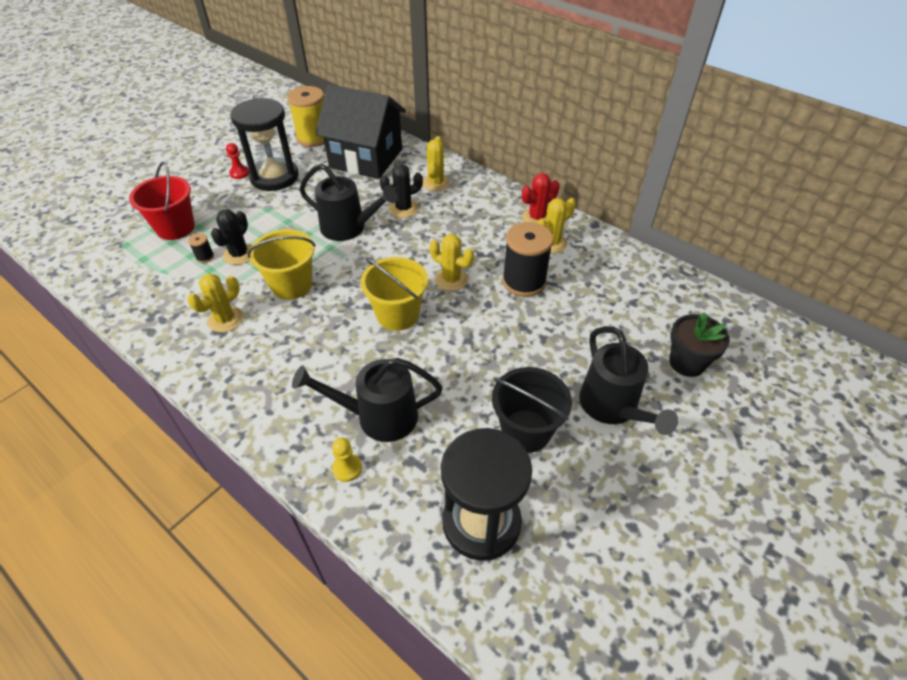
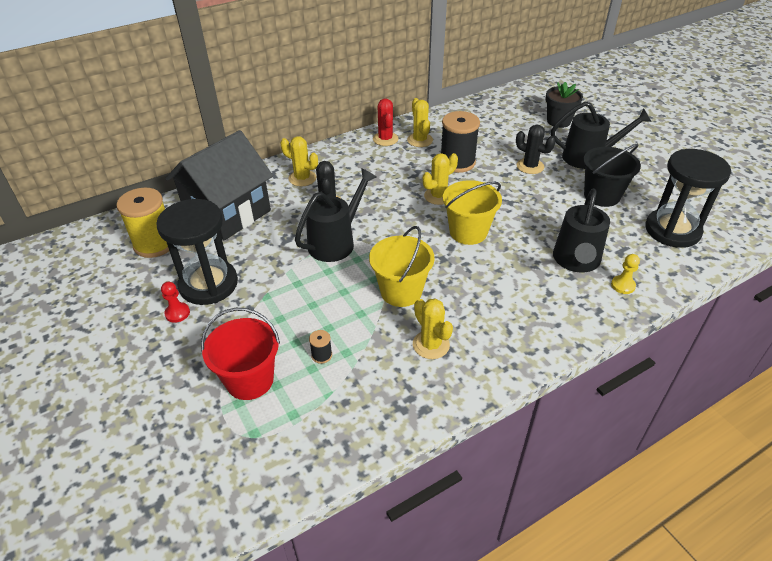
camera: 70 degrees left, 5 degrees down
black cactus [211,209,252,265] -> black cactus moved to [516,125,555,174]

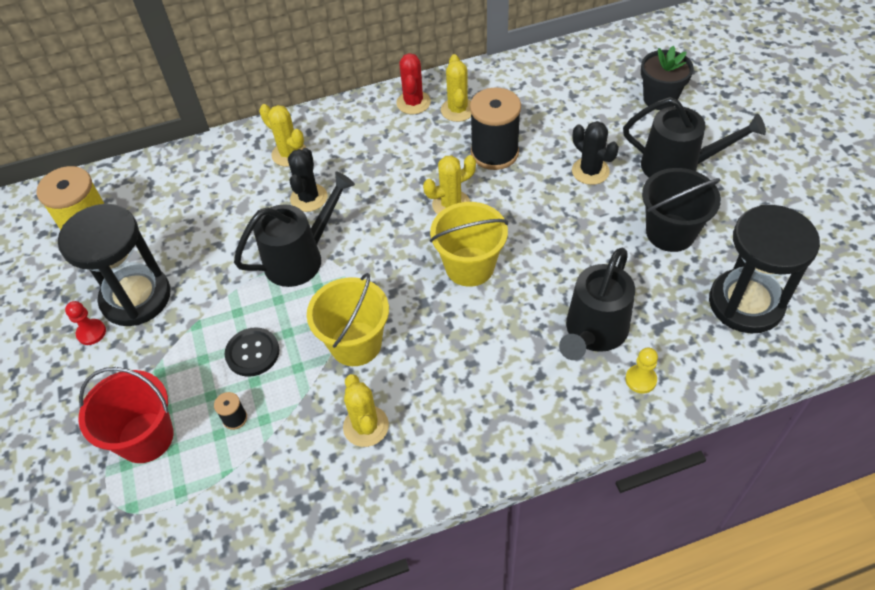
camera: 15 degrees right, 10 degrees up
black house [165,130,273,240] -> none
none -> black button [225,327,279,377]

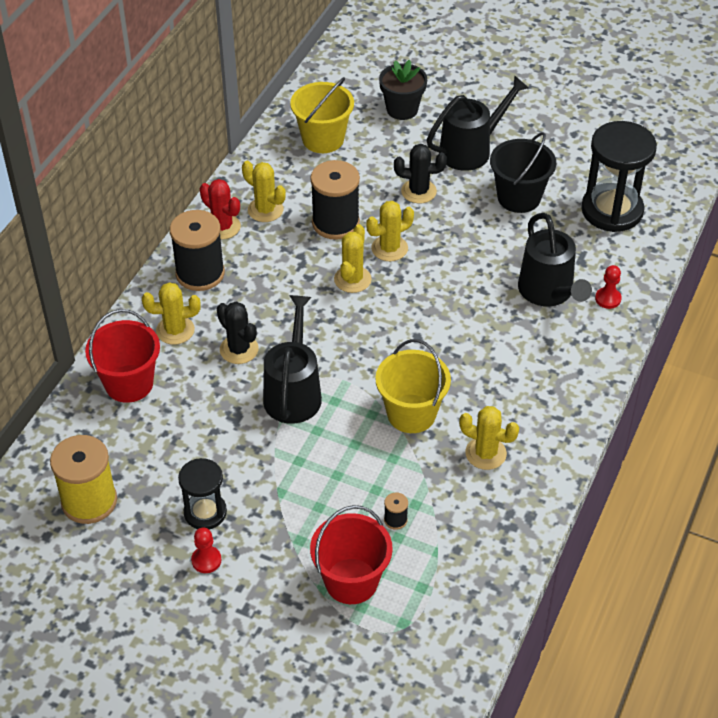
camera: 50 degrees left, 5 degrees down
black hourglass [58,204,171,326] -> black hourglass [178,458,227,530], size x0.58
black button [225,327,279,377] -> none
yellow bucket [430,202,508,287] -> yellow bucket moved to [290,77,354,153]
yellow pawn [625,348,658,394] -> red pawn [595,265,622,309]
none -> red bucket [85,309,160,403]
none -> black spool [170,210,225,291]
none -> yellow cactus [366,201,414,261]

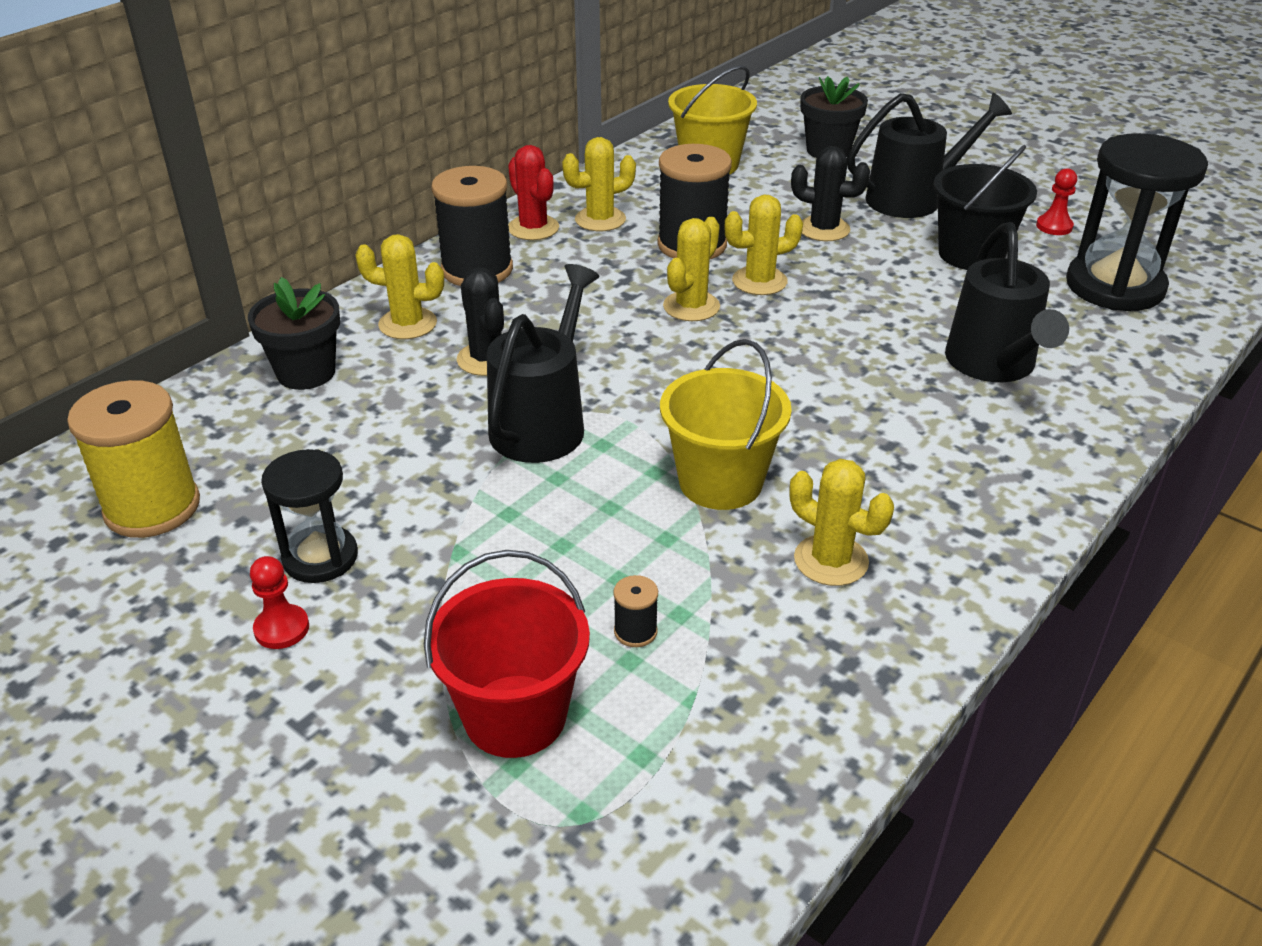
camera: 15 degrees right, 10 degrees down
red bucket [85,309,160,403] -> black flower pot [248,277,340,390]
yellow cactus [242,161,286,222] -> yellow cactus turned 75 degrees counterclockwise [562,137,636,231]
red pawn [595,265,622,309] -> red pawn moved to [1036,168,1077,235]

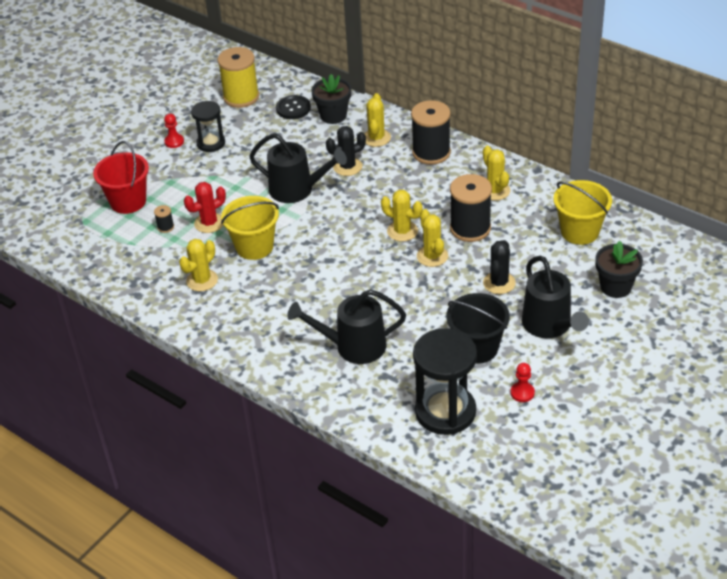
camera: 90 degrees right, 5 degrees up
red cactus [508,145,559,240] -> red cactus moved to [184,182,226,233]
none -> black button [276,95,311,119]

